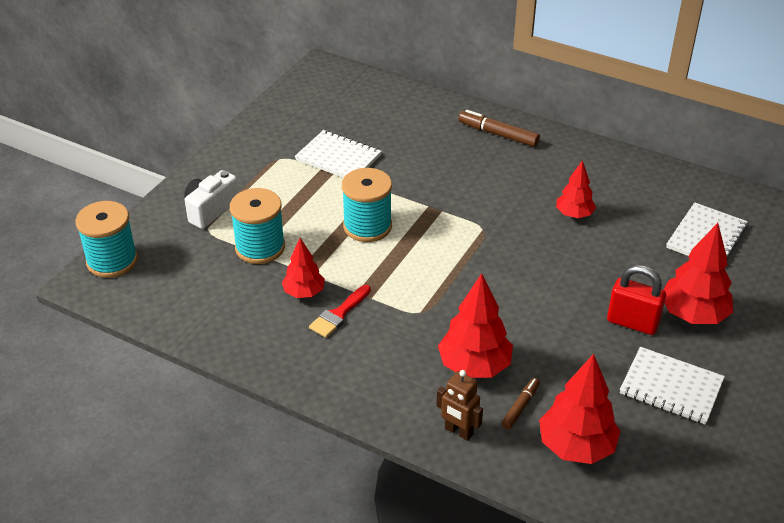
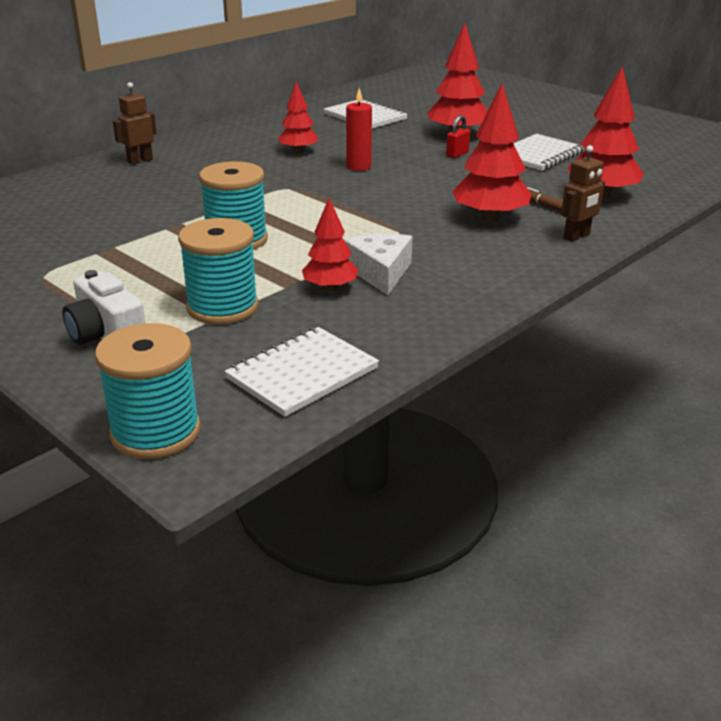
camera: 75 degrees left, 10 degrees down
white notebook [295,130,382,178] -> white notebook moved to [225,327,379,417]
red brush [309,285,371,338] -> white cheese [344,234,413,295]
brown marker [458,110,540,147] -> brown robot [113,82,156,165]
red padlock [607,265,666,335] -> red padlock [446,115,470,158], size x0.56
none -> red candle [346,88,372,171]

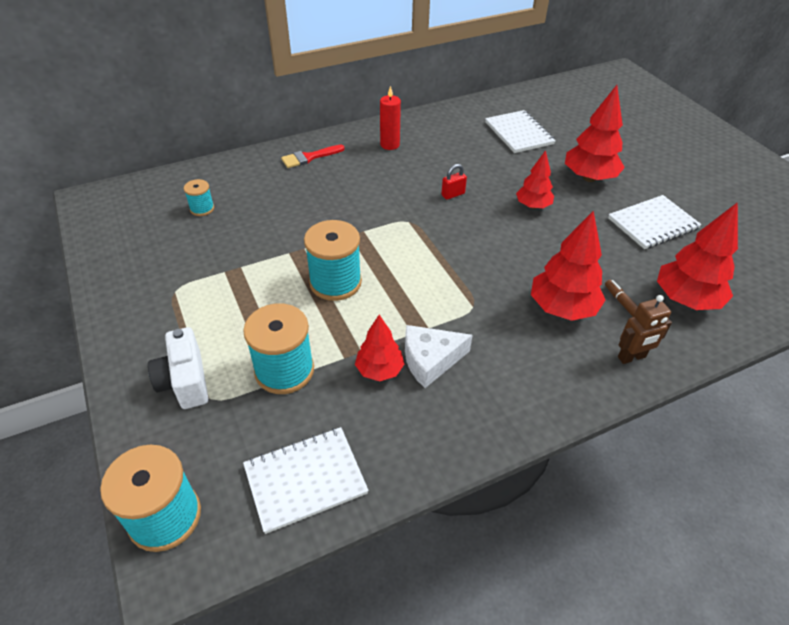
camera: 20 degrees right, 15 degrees up
brown robot [113,82,156,165] -> red brush [281,145,345,168]
red tree [277,81,318,153] -> red tree moved to [516,150,554,209]
white cheese [344,234,413,295] -> white cheese turned 120 degrees counterclockwise [405,325,472,388]
red candle [346,88,372,171] -> red candle moved to [380,86,401,150]
red padlock [446,115,470,158] -> red padlock moved to [441,164,467,200]
none -> turquoise spool [184,179,214,216]

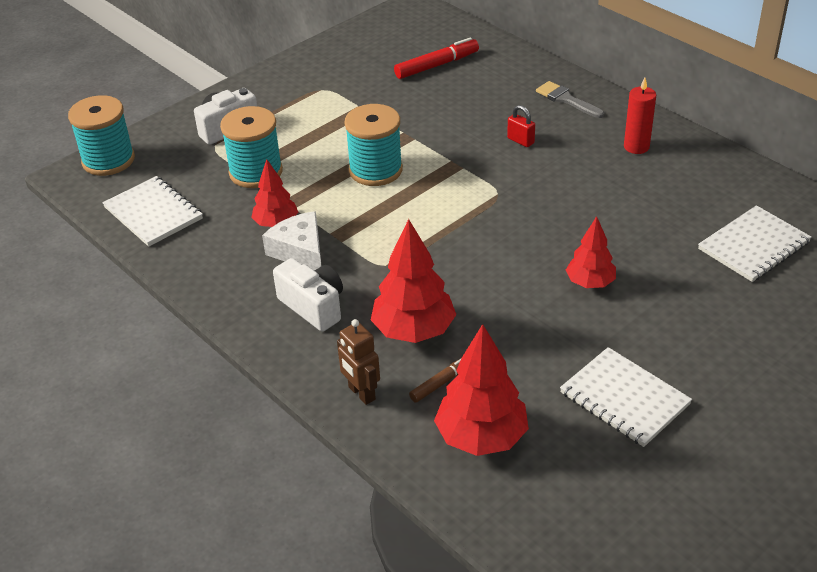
camera: 75 degrees right, 5 degrees down
turquoise spool [184,179,214,216] -> red marker [394,37,479,79]
red brush [281,145,345,168] -> grey brush [536,81,604,118]
red padlock [441,164,467,200] -> red padlock moved to [507,105,535,147]
red tree [565,85,625,182] -> none
none -> white camera [273,258,343,332]

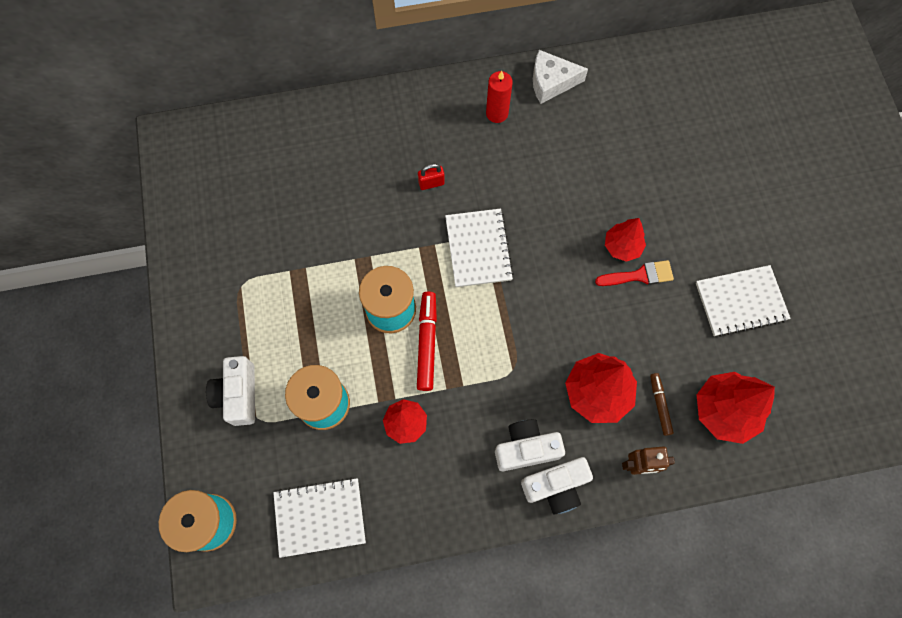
camera: 60 degrees left, 30 degrees up
white cheese [262,211,321,271] -> white cheese moved to [533,50,588,104]
red marker [394,37,479,79] -> red marker moved to [417,291,437,391]
grey brush [536,81,604,118] -> none
white notebook [698,205,812,282] -> white notebook moved to [445,209,514,287]
none -> white camera [521,457,593,515]
none -> red brush [595,260,674,286]

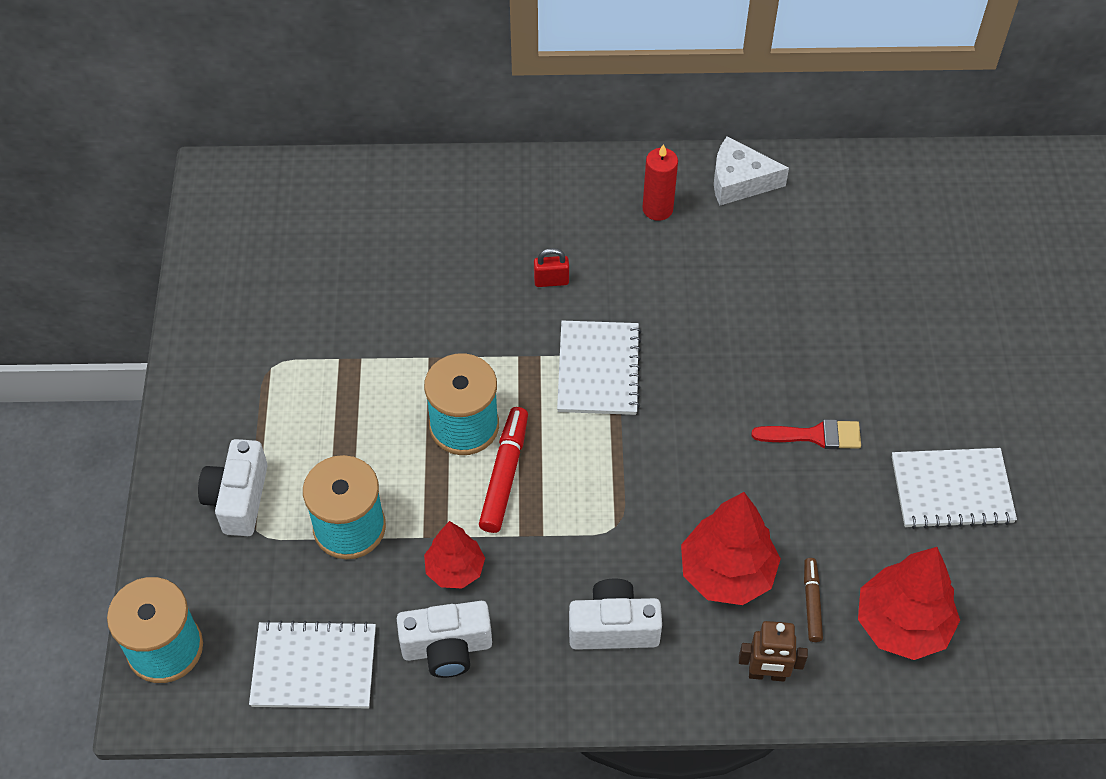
camera: 10 degrees right, 15 degrees down
white camera [521,457,593,515] -> white camera moved to [397,601,492,678]
red tree [605,218,646,262] -> none

